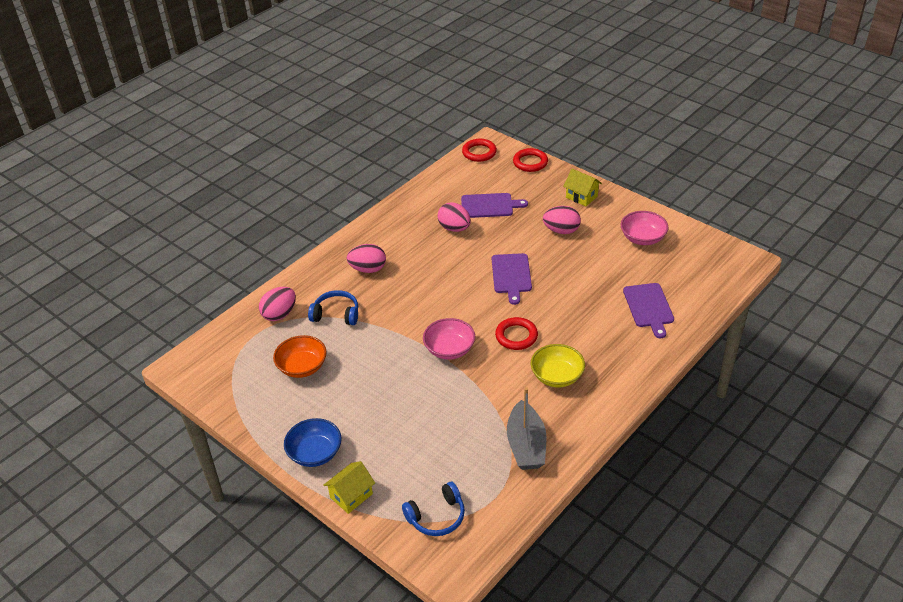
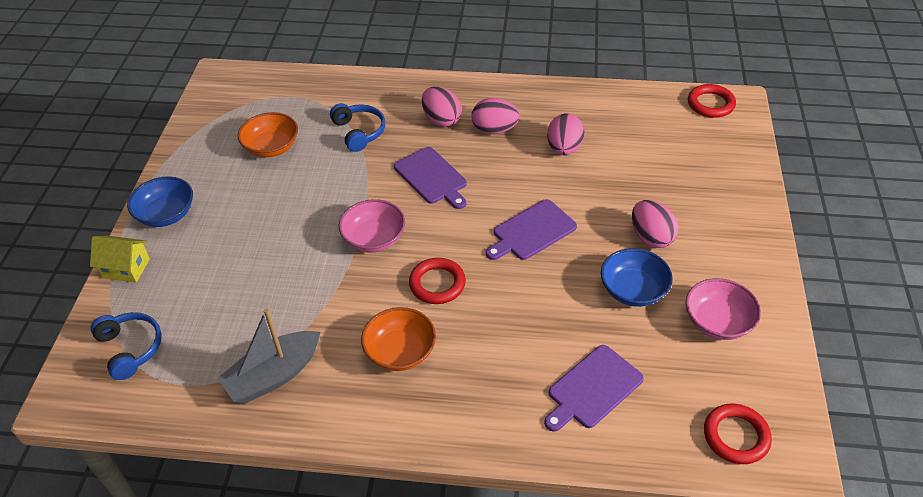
camera: 55 degrees right, 5 degrees up
pink egg [259,287,296,321] -> pink egg moved to [472,98,520,134]
blue headphones [402,482,465,536] -> blue headphones turned 150 degrees counterclockwise [90,312,162,380]
purple cutting board [461,193,528,218] -> purple cutting board moved to [394,147,467,209]
red ring [513,148,548,172] -> red ring moved to [704,404,772,464]
yellow bowl [531,344,585,388] -> orange bowl [361,307,436,371]
yellow house [563,169,602,206] -> none
none -> blue bowl [601,248,673,307]

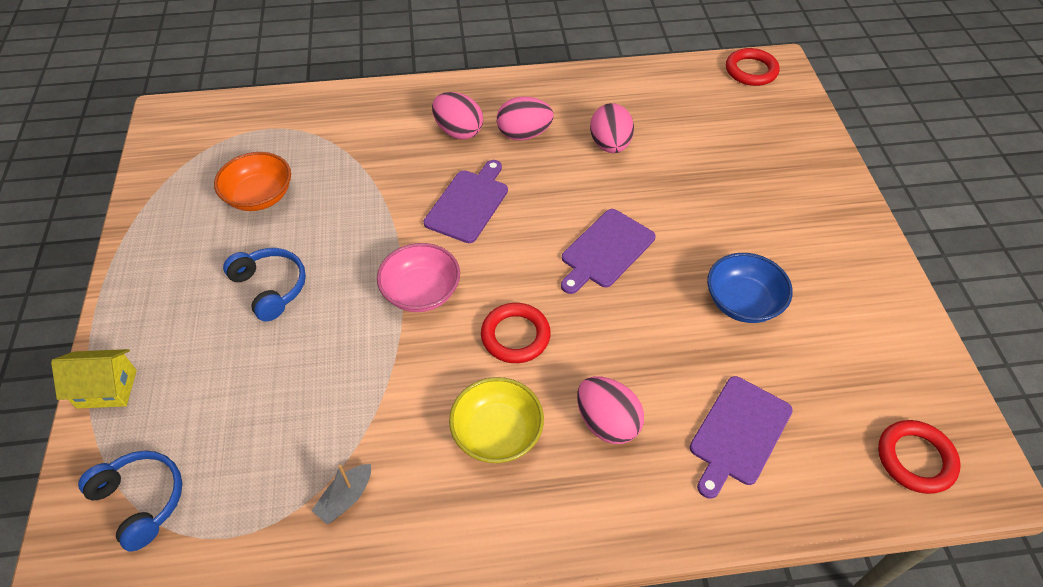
camera: 15 degrees left, 5 degrees up
blue bowl [127,176,193,227] -> none
grey boat [217,308,321,404] -> grey boat [312,464,371,525], size x0.51
blue headphones [330,103,385,152] -> blue headphones moved to [223,248,306,322]
orange bowl [361,307,436,371] -> yellow bowl [449,377,544,463]
purple cutting board [394,147,467,209] -> purple cutting board turned 105 degrees counterclockwise [424,160,508,243]
pink egg [632,200,679,248] -> pink egg moved to [577,376,644,444]
pink bowl [686,278,761,340] -> none

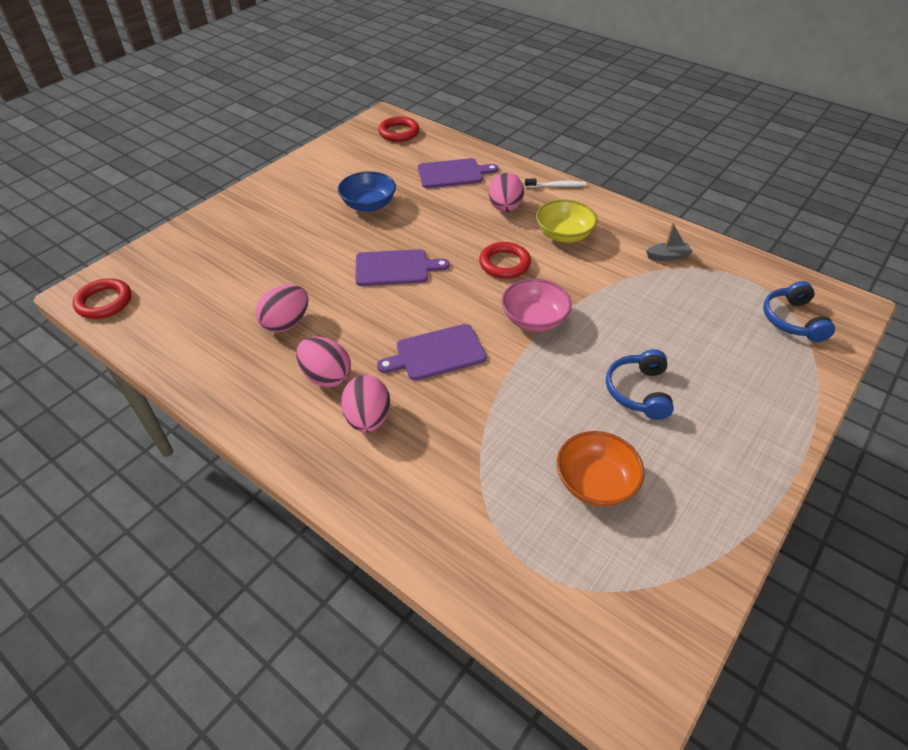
camera: 135 degrees left, 5 degrees down
yellow house [51,349,137,409] -> none
none -> white toothbrush [525,179,586,188]

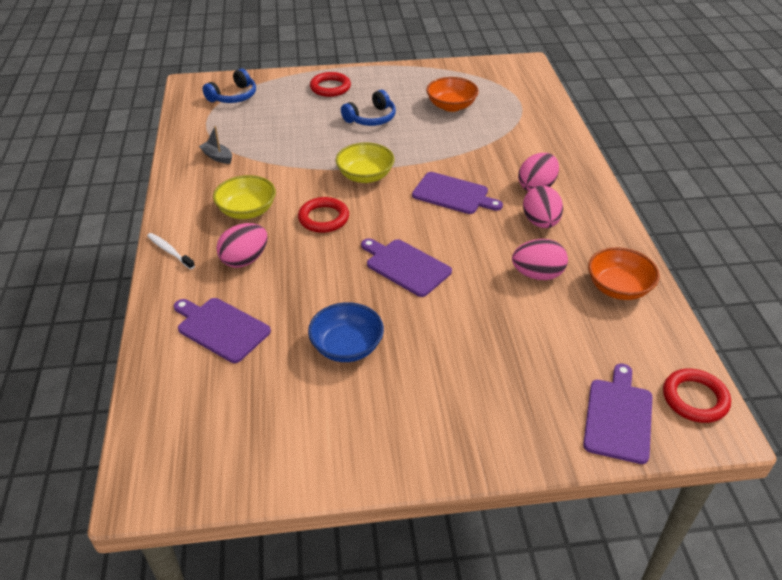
camera: 135 degrees left, 5 degrees down
red ring [378,116,419,142] -> red ring moved to [310,72,351,97]
pink bowl [502,279,572,332] -> yellow bowl [336,142,395,183]
none -> purple cutting board [583,364,652,464]
none -> orange bowl [588,247,660,300]

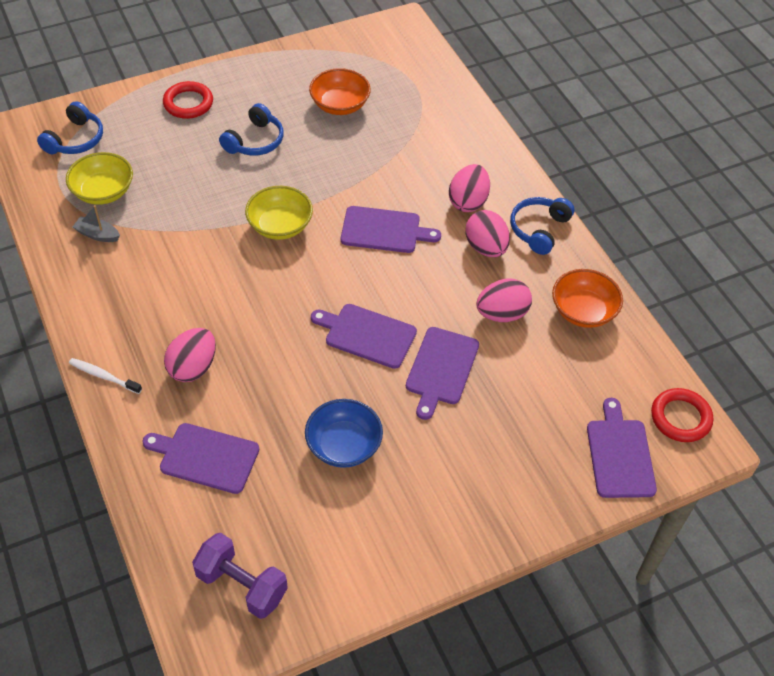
camera: 20 degrees left, 10 degrees up
yellow bowl [213,175,276,219] -> yellow bowl moved to [66,152,133,205]
red ring [298,197,349,233] -> none
none -> purple dumbbell [192,533,288,619]
none -> purple cutting board [406,327,479,420]
none -> blue headphones [510,197,574,255]

